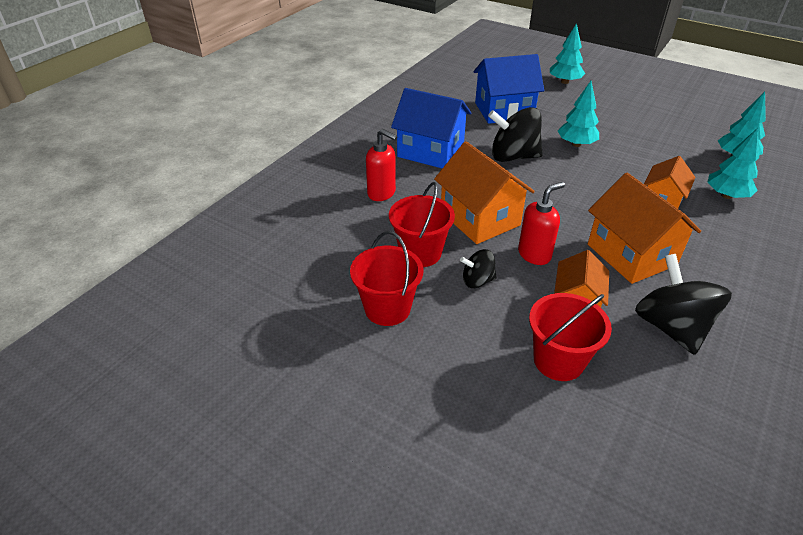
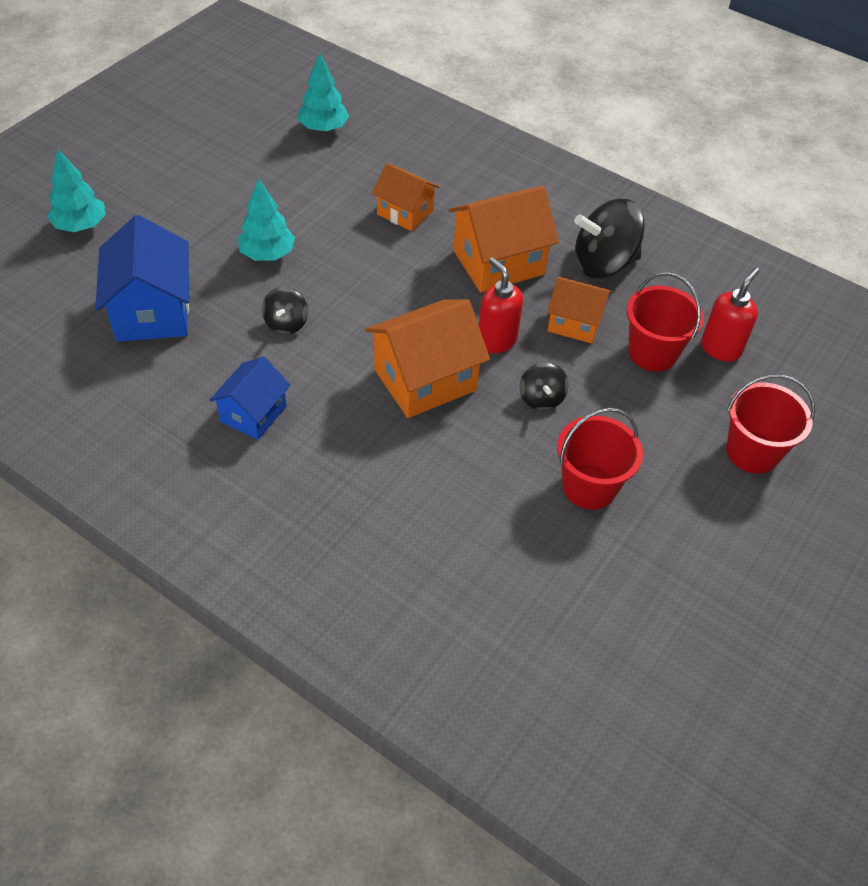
camera: 90 degrees left, 10 degrees up
red soap dispenser [366,129,397,201] -> red soap dispenser moved to [701,267,760,362]
red bucket [389,182,455,267] -> red bucket moved to [726,374,815,474]
blue house [391,88,472,168] -> blue house [210,357,290,440], size x0.62
black spinning top [488,107,543,162] -> black spinning top [262,287,308,334], size x0.53
turquoise tree [707,128,759,199] -> none

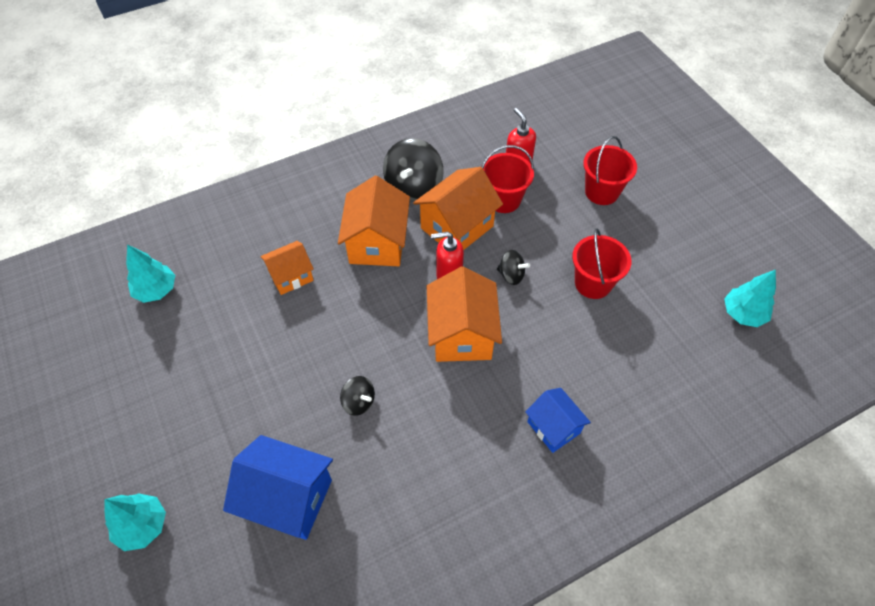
camera: 60 degrees left, 5 degrees up
blue house [210,357,290,440] -> blue house moved to [525,388,591,453]
turquoise tree [237,178,295,261] -> turquoise tree moved to [724,269,776,327]
orange house [547,277,611,343] -> orange house [413,167,503,250], size x1.62

